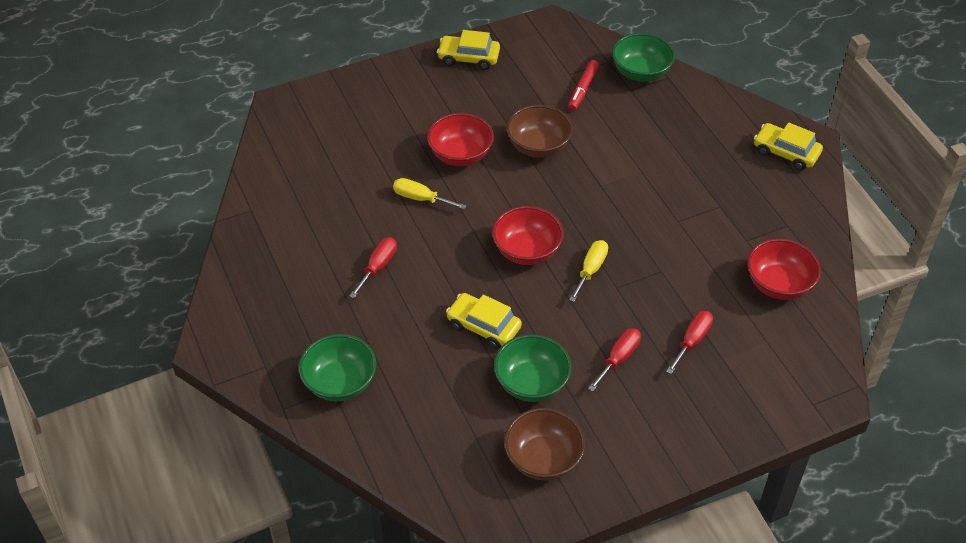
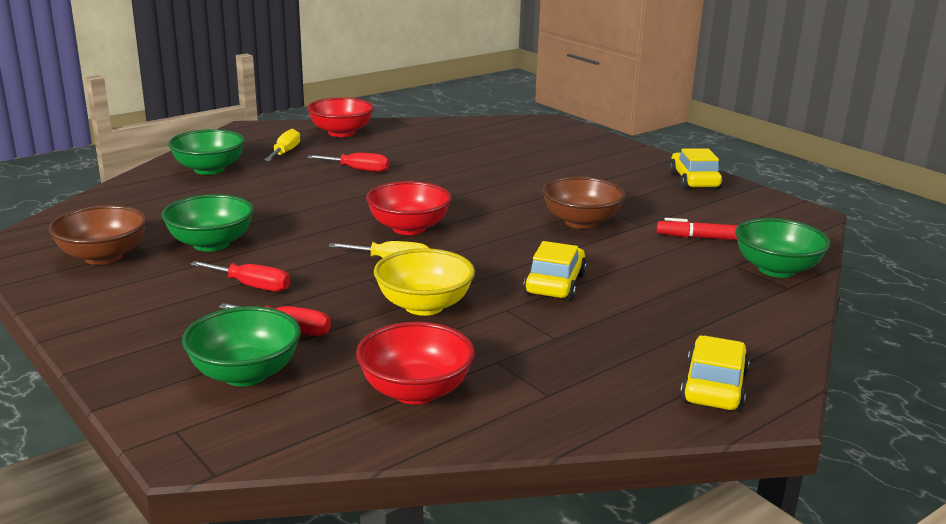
camera: 75 degrees right, 25 degrees down
yellow screwdriver [393,178,467,209] -> yellow screwdriver moved to [264,129,300,161]
red bowl [427,113,494,166] -> red bowl moved to [307,97,374,137]
yellow car [446,293,522,349] -> yellow car moved to [523,241,587,301]
none -> green bowl [182,306,301,386]
none -> yellow bowl [374,248,475,316]

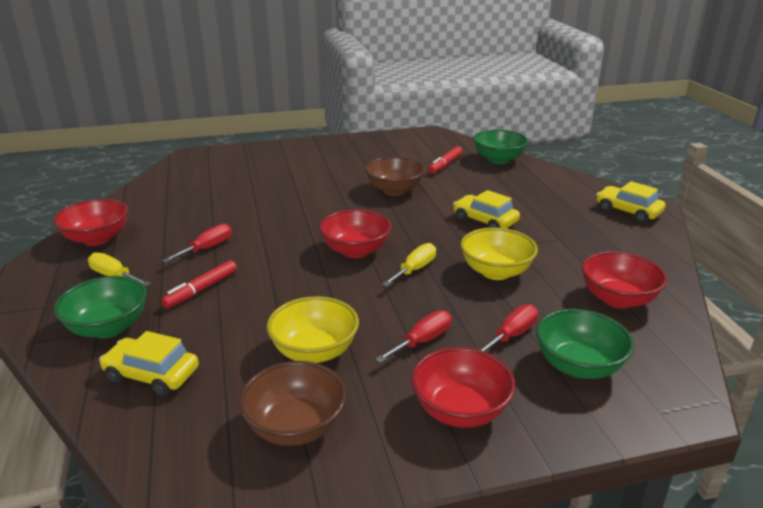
camera: 65 degrees left, 5 degrees up
green bowl [162,194,254,252] -> yellow bowl [267,296,359,363]
yellow car [669,148,722,189] -> yellow car moved to [99,331,199,396]
none -> red marker [161,260,237,308]
none -> red bowl [411,347,516,428]

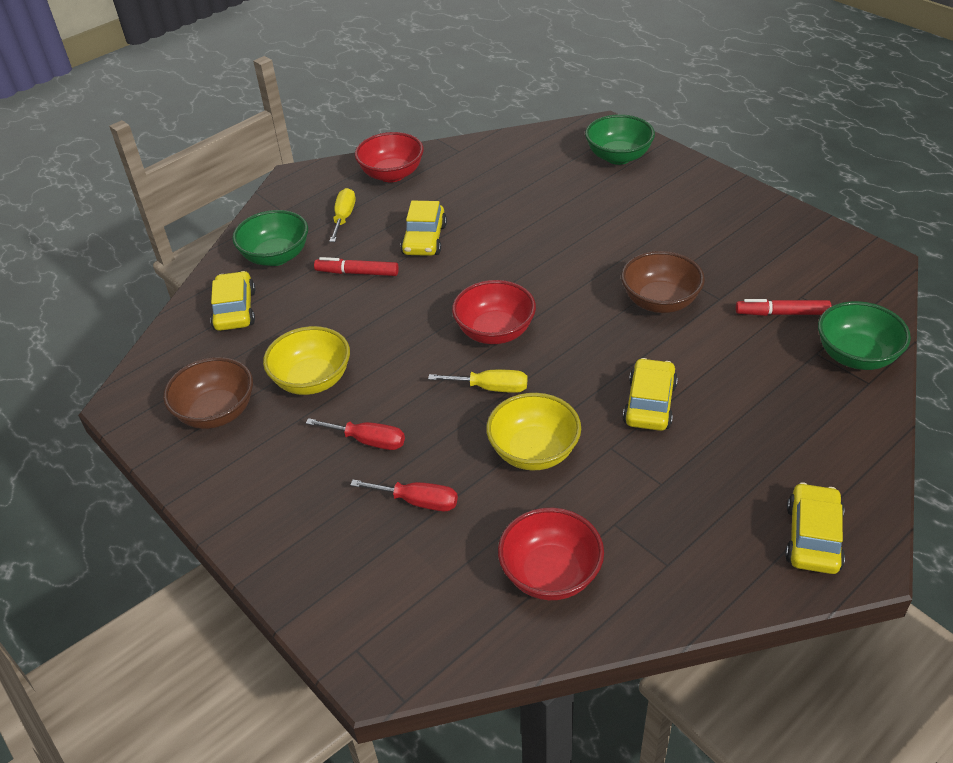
camera: 65 degrees right, 15 degrees up
red screwdriver [162,224,232,263] -> yellow car [400,201,447,256]
red bowl [411,347,516,428] -> none
green bowl [536,309,634,379] -> green bowl moved to [585,114,655,165]

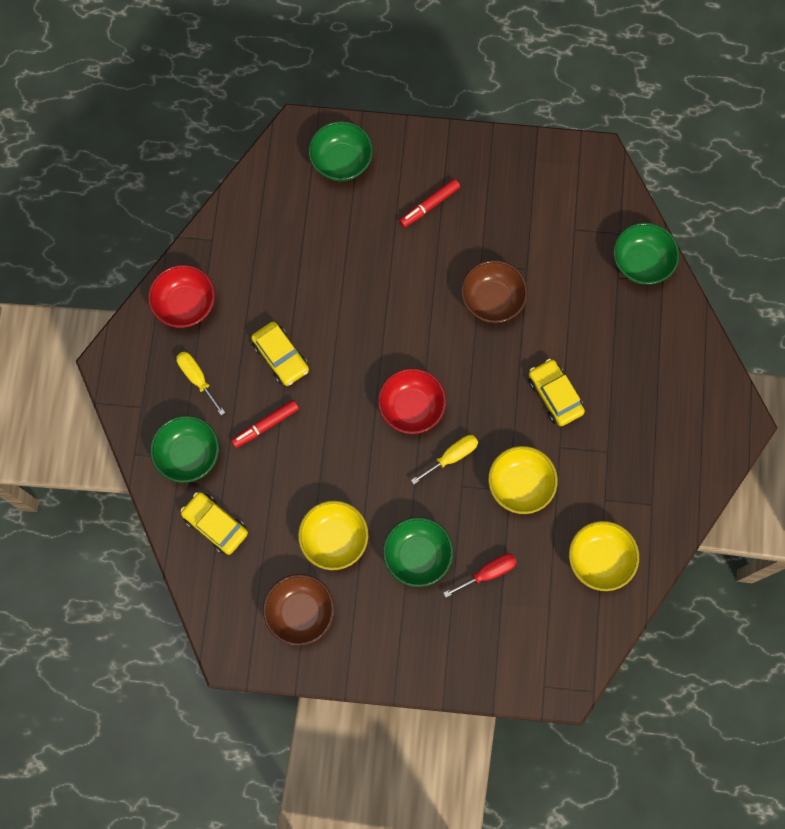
camera: 45 degrees left, 30 degrees up
red screwdriver [306,418,405,450] -> green bowl [383,517,453,587]
red bowl [498,508,604,600] -> yellow bowl [569,521,639,591]
red marker [736,299,831,316] -> red marker moved to [399,179,460,228]
yellow car [785,482,845,574] -> none

